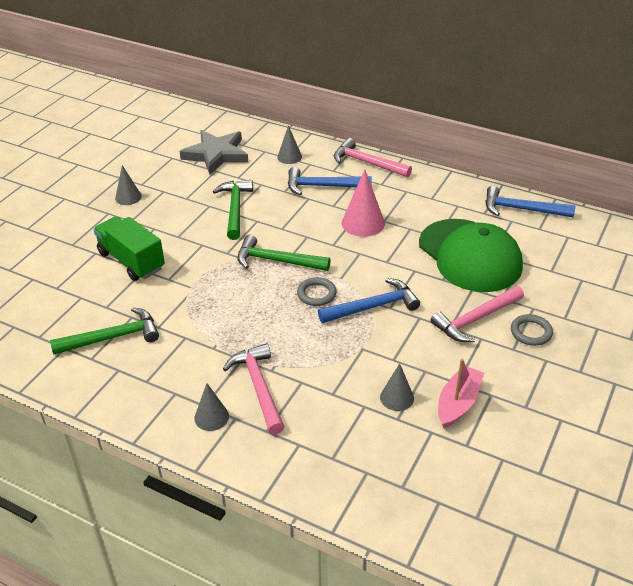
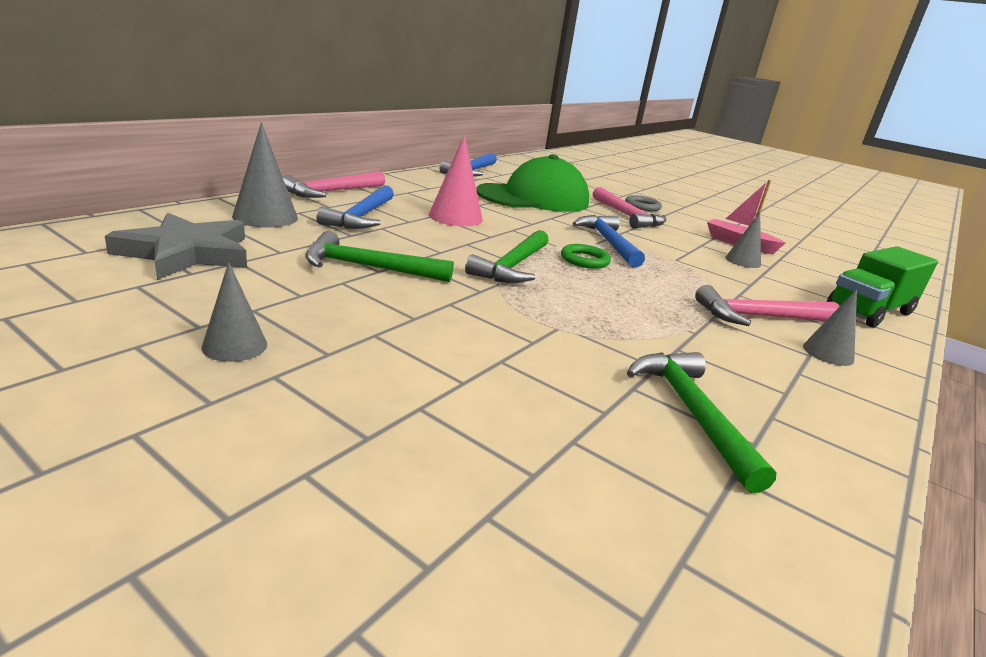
camera: 85 degrees left, 15 degrees down
green truck [93,216,165,281] -> green truck moved to [827,246,938,327]
grey cone [277,125,302,164] -> grey cone [232,122,298,228], size x1.59
grey ring [297,277,337,306] -> green ring [561,244,611,269]

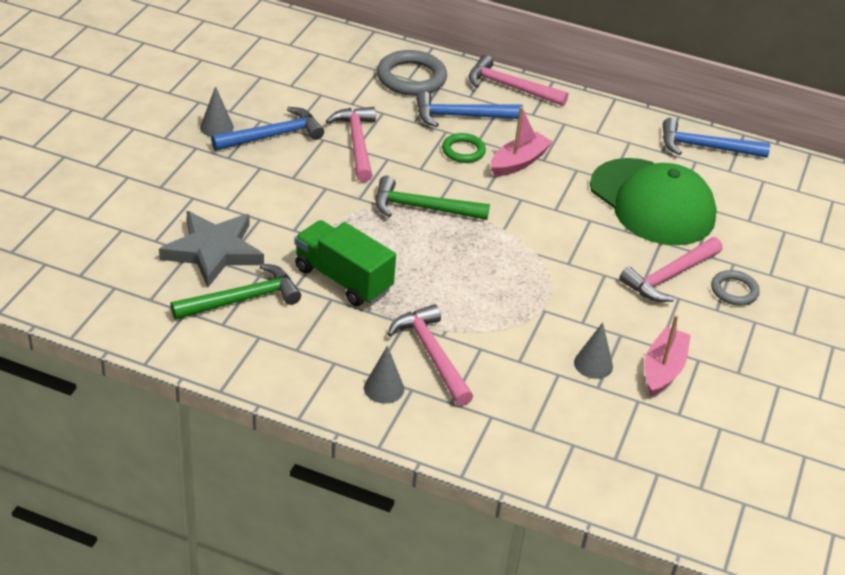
camera: 75 degrees right, 15 degrees up
grey star [105,212,247,280] -> grey star moved to [159,211,264,287]
grey cone [232,122,298,228] -> grey ring [377,50,447,96]
green hammer [305,231,454,282] -> pink hammer [326,107,376,182]
pink cone [429,134,483,226] -> pink boat [491,107,553,176]
green ring [561,244,611,269] -> green ring moved to [442,133,486,163]
blue hammer [572,215,645,268] -> blue hammer moved to [211,107,324,151]
green truck [827,246,938,327] -> green truck moved to [295,220,396,306]

